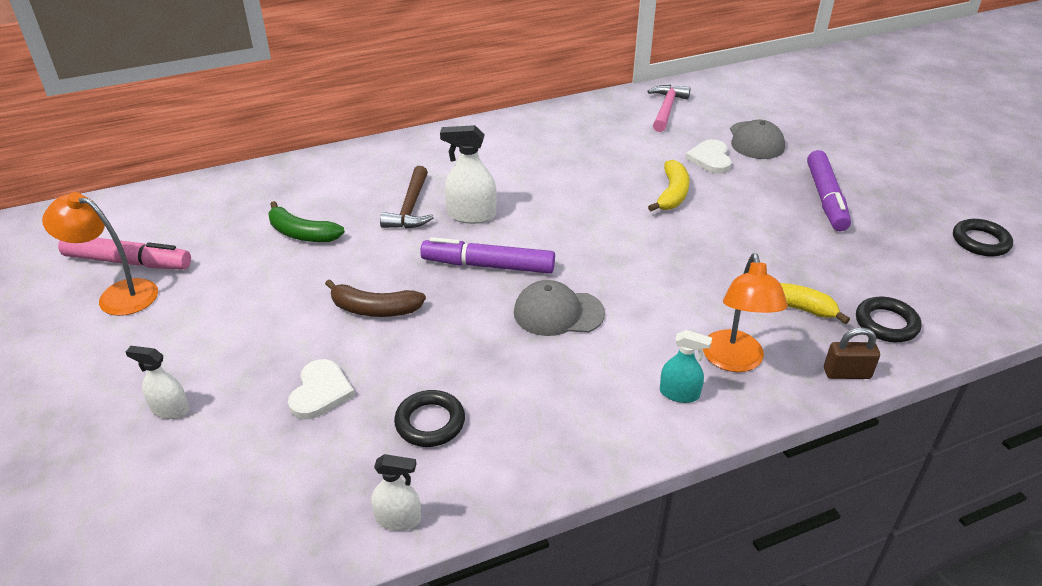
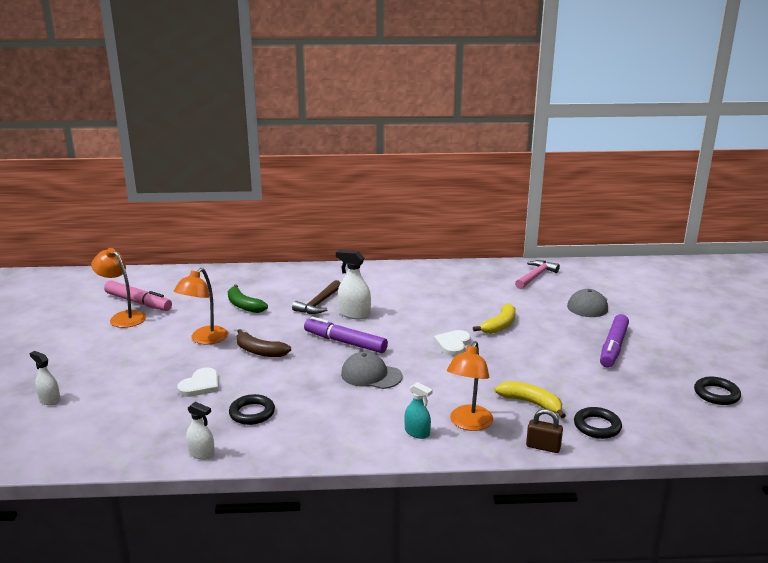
camera: 20 degrees right, 15 degrees down
white spray bottle [125,346,190,419] -> white spray bottle moved to [29,351,61,405]
white heart [685,139,732,174] -> white heart moved to [434,330,471,356]
none -> orange lamp [174,268,228,345]

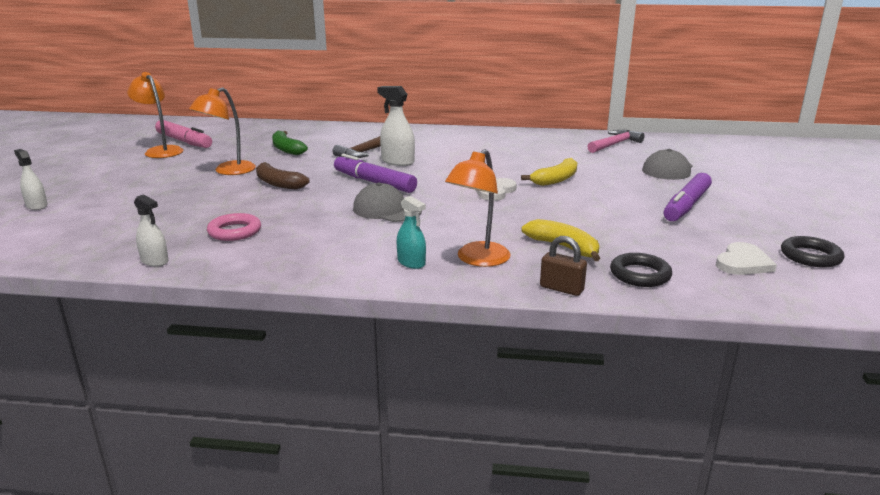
camera: 10 degrees right, 0 degrees up
white heart [177,367,219,397] -> white heart moved to [716,242,777,275]
black ring [229,394,275,425] -> pink ring [207,213,261,241]

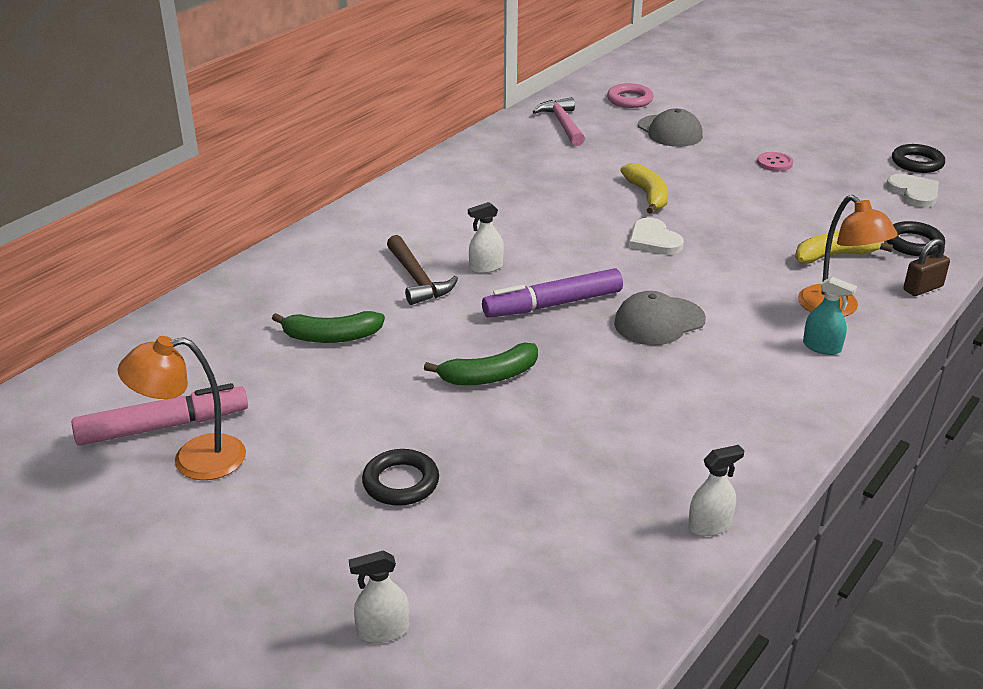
camera: 60 degrees left, 10 degrees up
orange lamp [189,87,256,175] -> none
pink ring [207,213,261,241] -> pink ring moved to [607,83,653,108]
brown banana [256,162,309,189] -> green banana [424,343,538,385]
white spray bottle [377,86,415,166] -> white spray bottle [468,202,504,273], size x0.64
turquoise spray bottle [397,196,426,269] -> turquoise spray bottle turned 45 degrees clockwise [803,277,857,355]
purple marker [663,173,712,221] -> pink button [757,152,793,171]
none -> black ring [362,449,439,506]

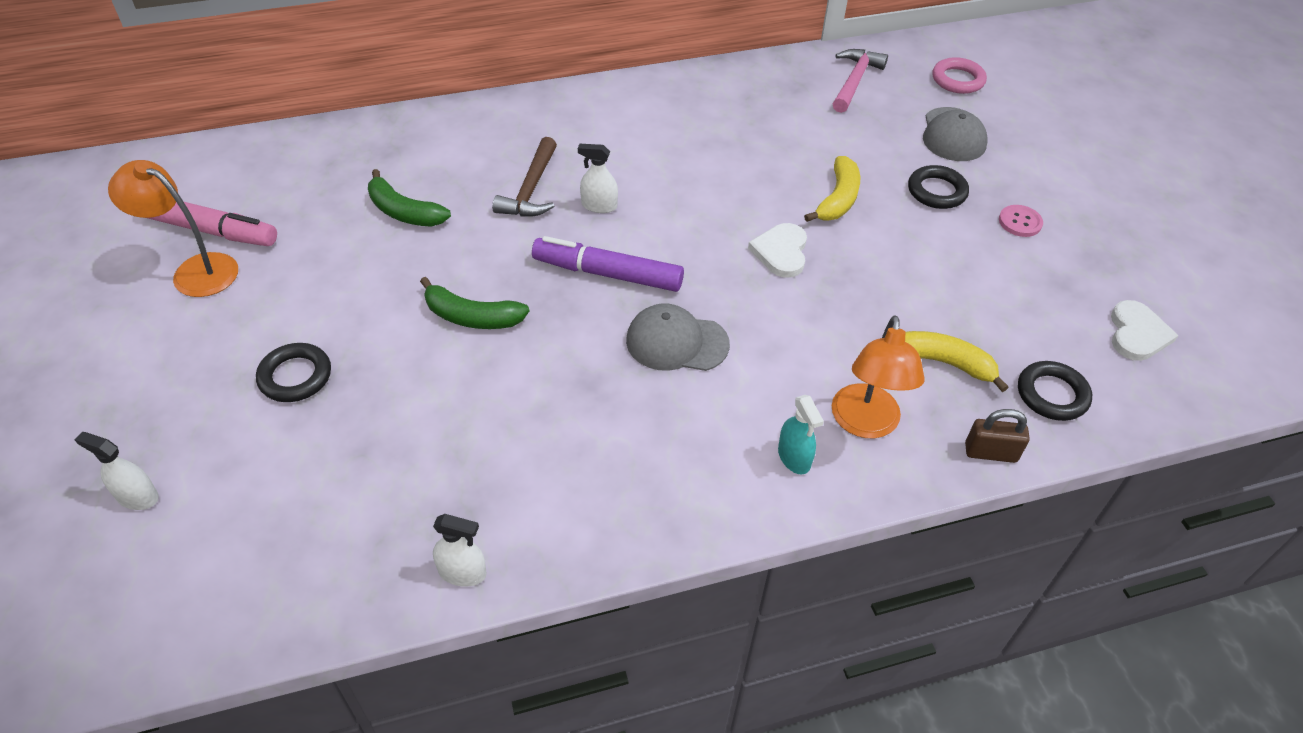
camera: 35 degrees right, 15 degrees up
black ring [892,144,945,173] -> black ring moved to [908,165,969,209]

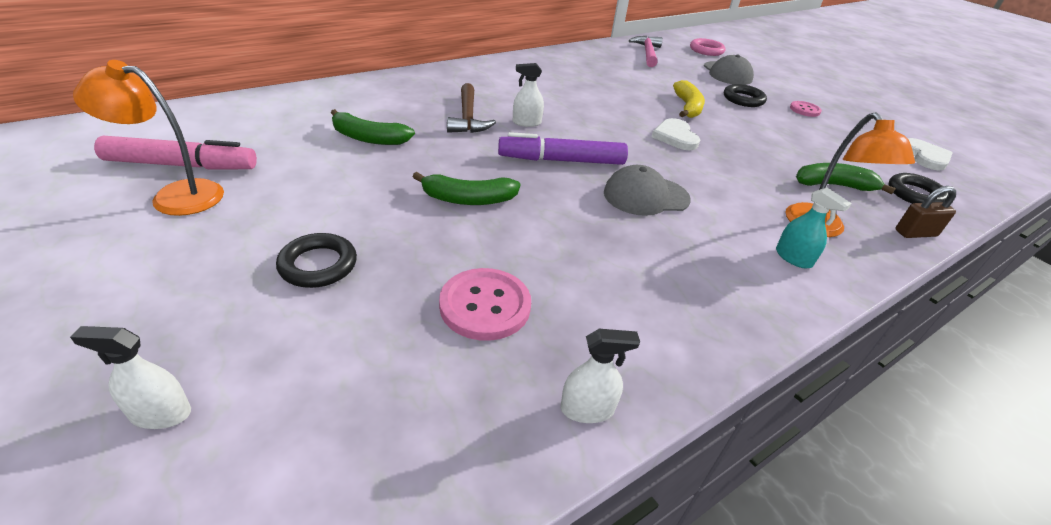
camera: 20 degrees left, 10 degrees down
yellow banana [905,331,1009,392] -> green banana [796,163,896,195]
none -> pink button [439,268,531,341]

